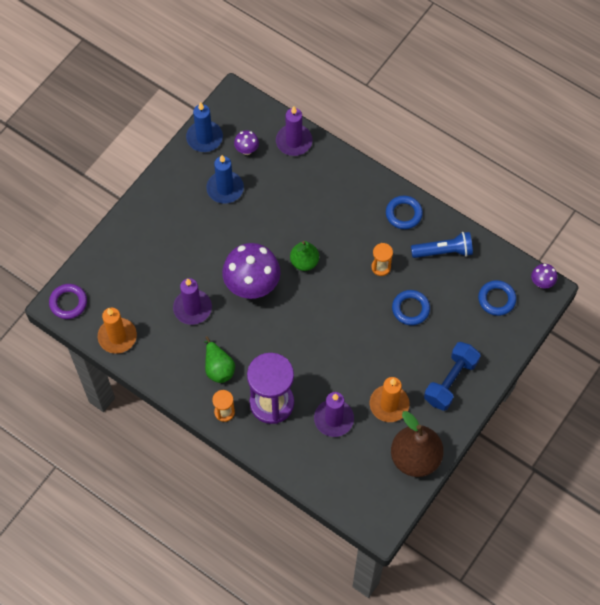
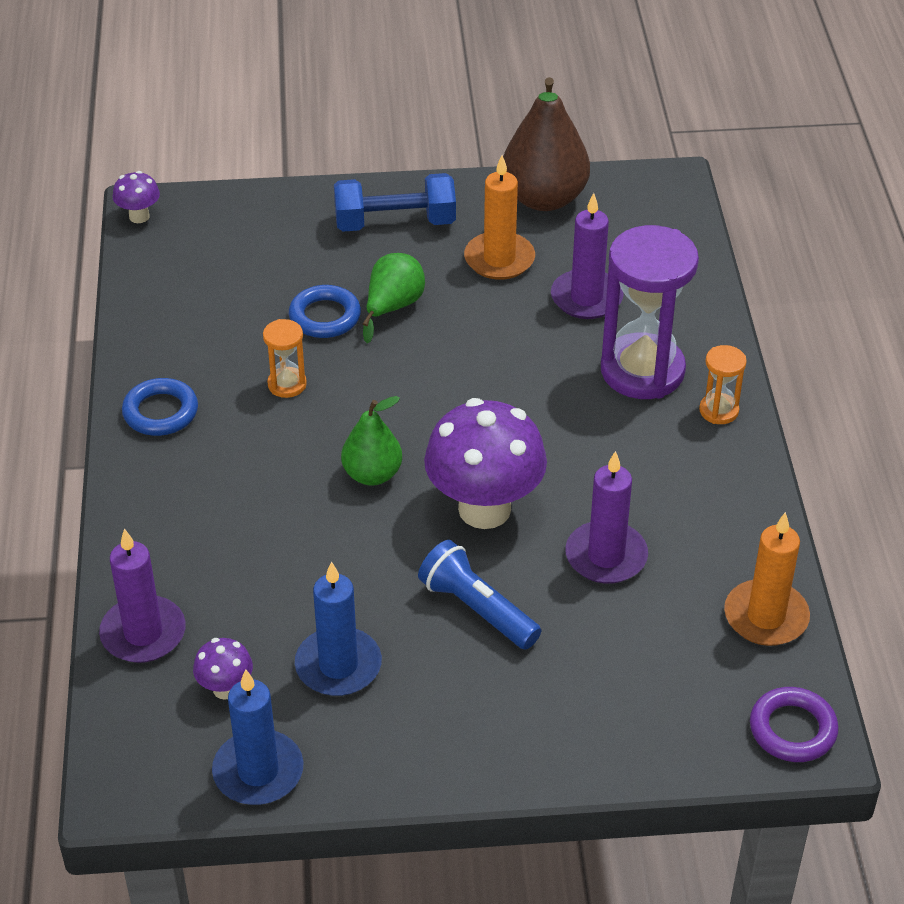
camera: 130 degrees left, 20 degrees down
green pear [204,336,235,383] -> green pear moved to [363,253,425,343]
blue flashlight [411,232,473,258] -> blue flashlight moved to [418,540,541,650]
blue ring [478,280,516,316] -> none

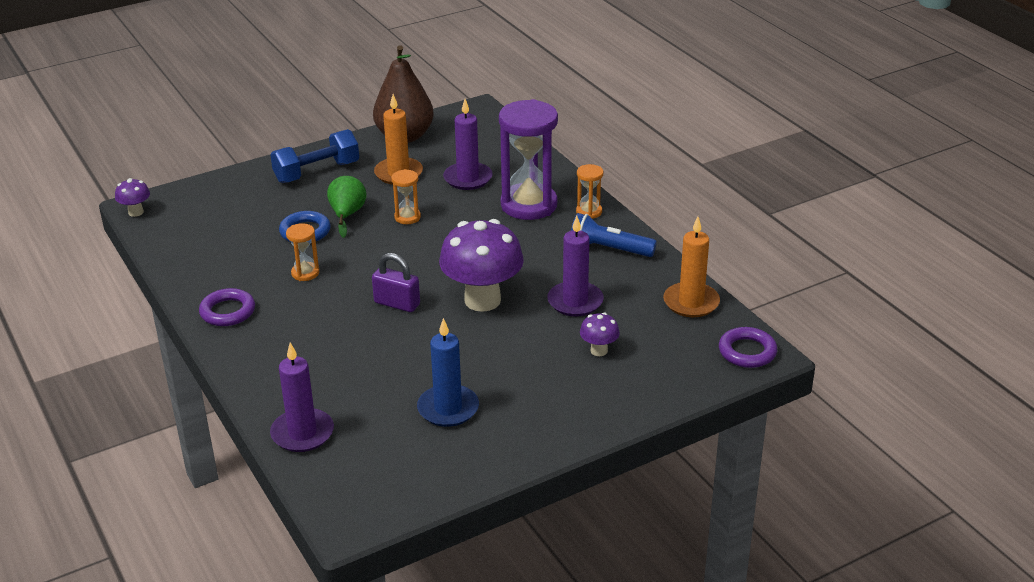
camera: 25 degrees left, 10 degrees down
blue ring [122,378,198,436] -> purple ring [199,288,255,326]
purple mushroom [193,638,253,700] -> purple mushroom moved to [580,313,620,356]
blue candle [212,669,304,805] -> none
green pear [341,396,402,486] -> purple padlock [372,253,420,312]
blue flashlight [418,540,541,650] -> blue flashlight moved to [571,213,657,257]
none -> orange hourglass [391,169,421,224]

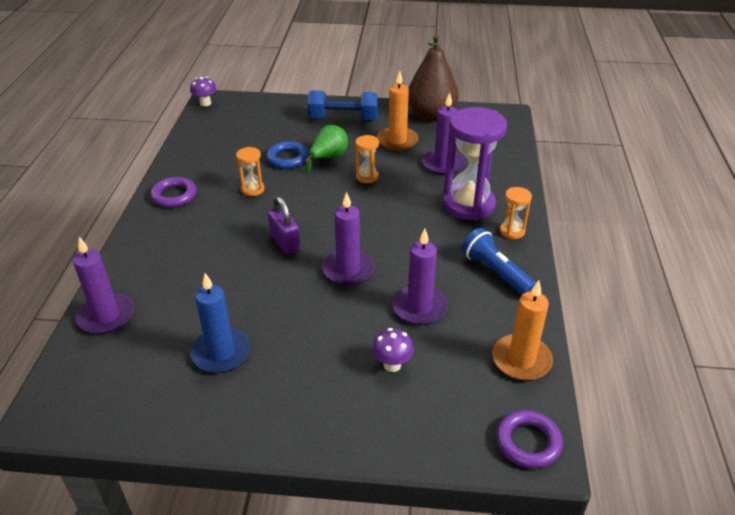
camera: 35 degrees right, 5 degrees up
purple mushroom [439,219,524,312] -> purple candle [322,192,375,285]

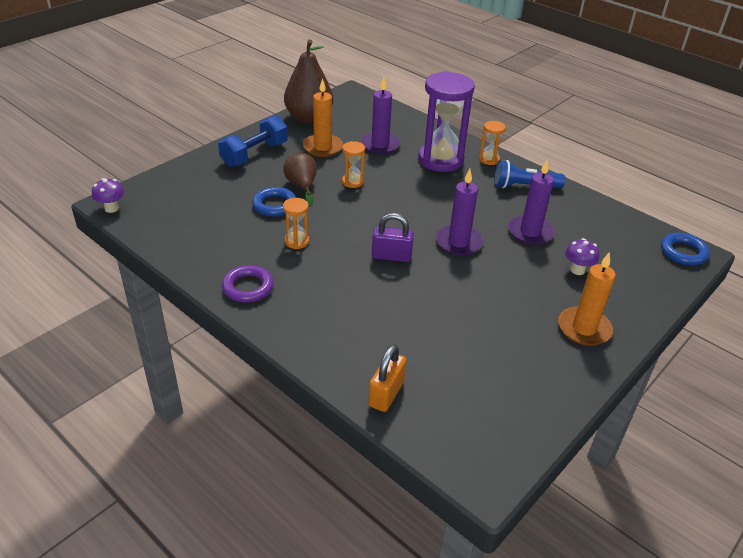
camera: 55 degrees left, 0 degrees up
purple candle [73,237,134,334] -> orange padlock [368,344,407,412]
blue candle [190,273,250,373] -> none
green pear [305,125,348,174] -> brown pear [283,153,317,206]
orange candle [492,280,553,380] -> orange candle moved to [558,252,616,346]
purple ring [496,410,563,468] -> blue ring [661,233,710,265]

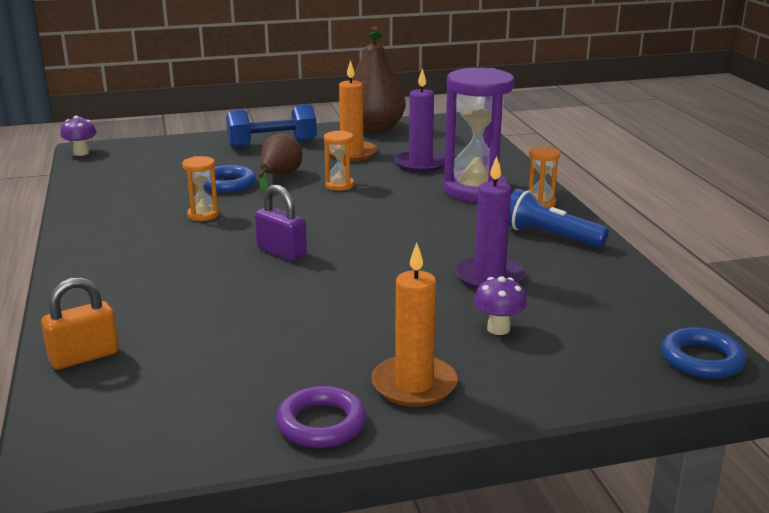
camera: 35 degrees right, 15 degrees down
purple ring [222,265,274,303] -> purple ring moved to [276,386,367,448]
purple candle [436,169,483,256] -> none

